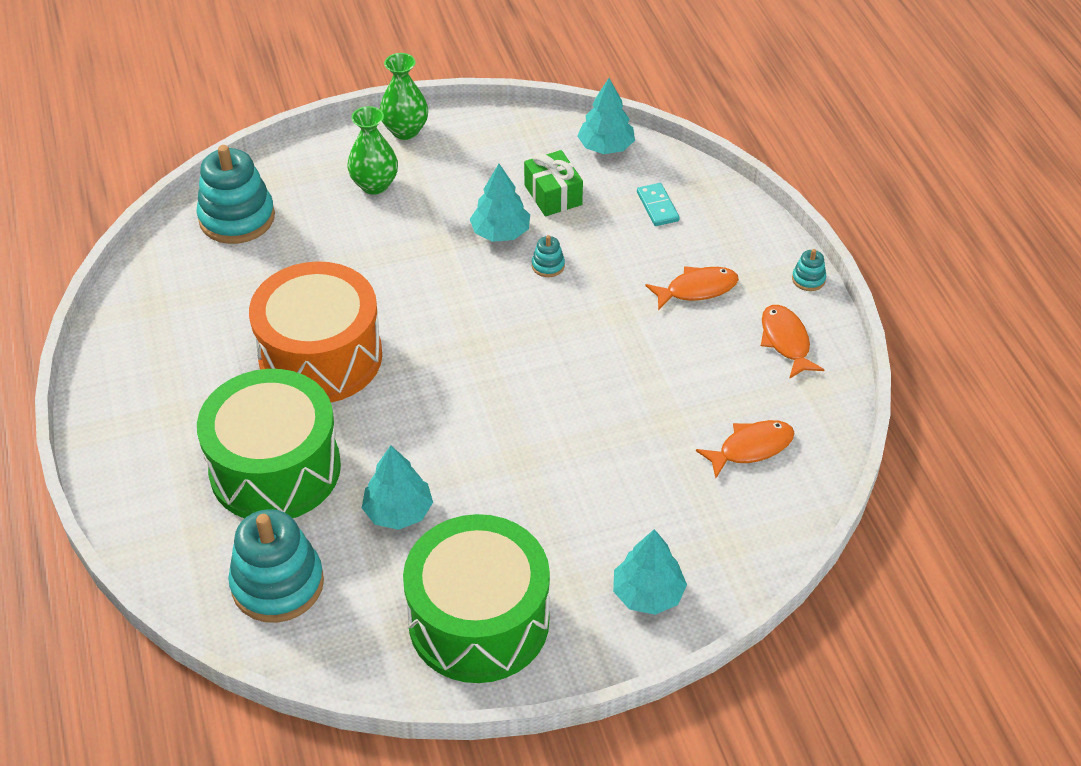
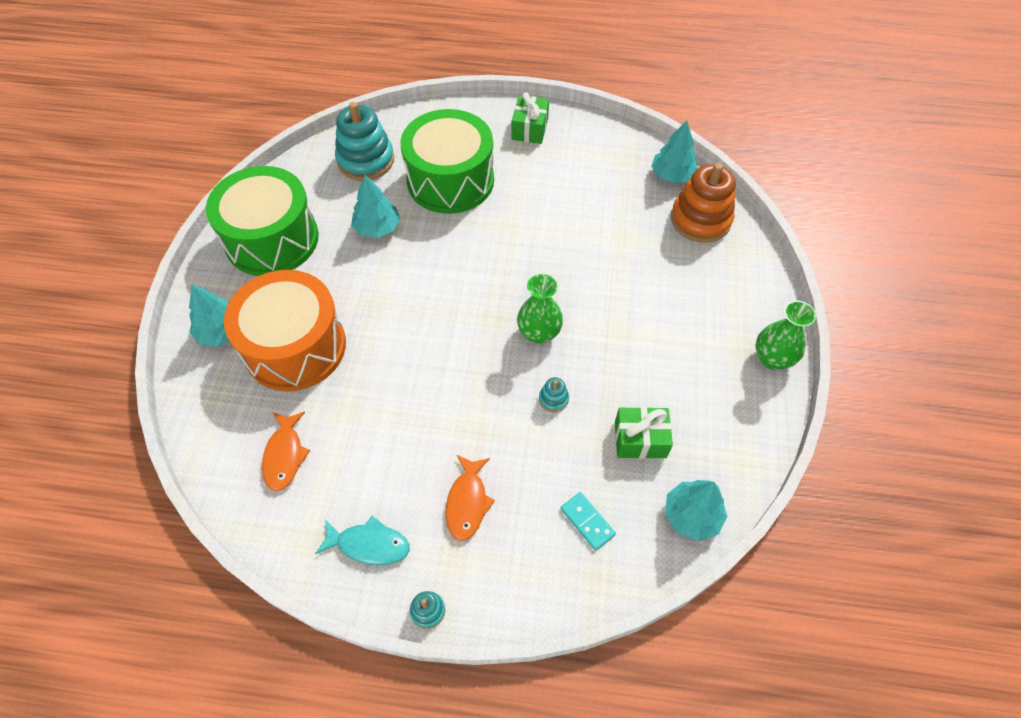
camera: 115 degrees right, 10 degrees up
turquoise stacking toy [196,145,275,244] -> orange stacking toy [671,163,735,243]
orange drum [249,261,382,402] -> orange drum moved to [224,270,346,391]
green vase [347,106,398,195] -> green vase moved to [517,274,563,344]
turquoise tree [470,164,530,242] -> turquoise tree moved to [652,120,698,183]
turquoise domino [637,183,680,226] -> turquoise domino turned 45 degrees clockwise [560,492,616,551]
orange fish [761,305,824,379] -> turquoise fish [315,516,410,566]
none -> green gift [512,92,549,144]

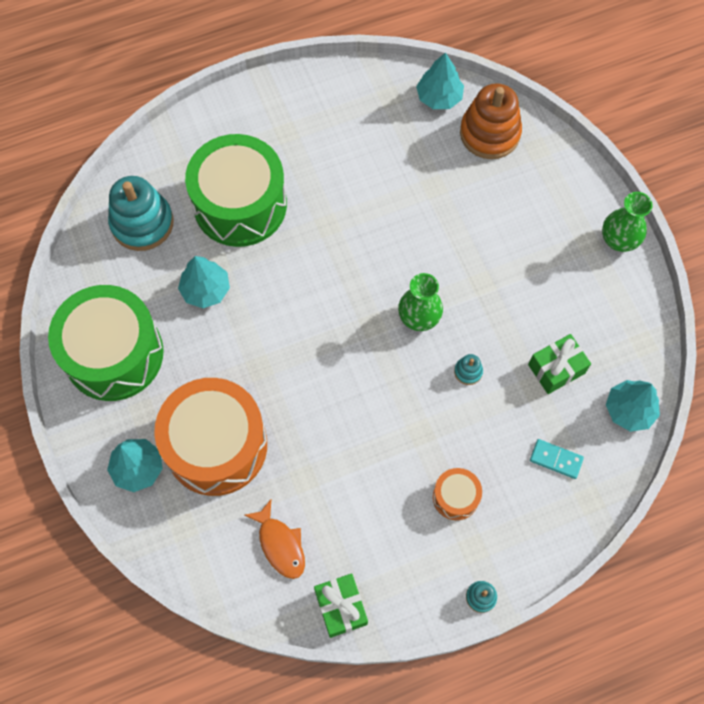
camera: 30 degrees left, 10 degrees up
turquoise fish [315,516,410,566] -> none
orange fish [445,455,495,541] -> orange drum [433,468,482,520]
green gift [512,92,549,144] -> green gift moved to [314,574,368,638]

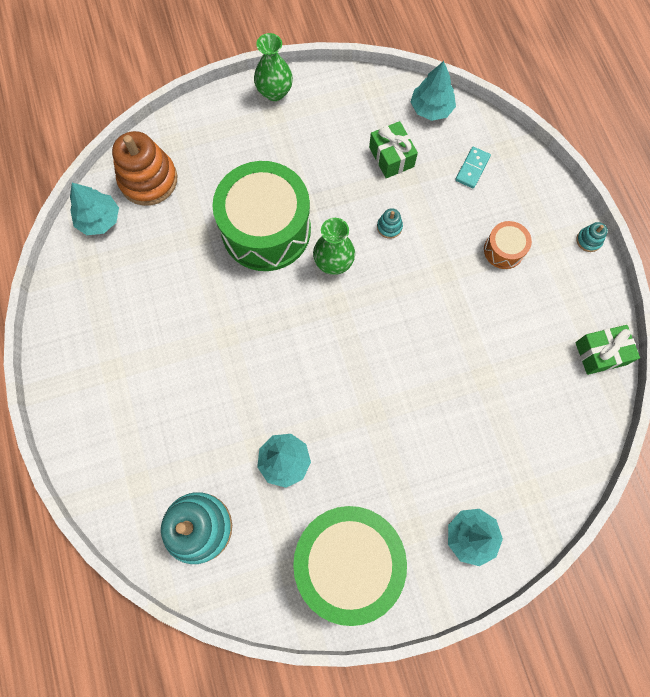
camera: 85 degrees left, 5 degrees up
orange drum [154,378,267,496] -> none
green drum [185,134,287,247] -> green drum moved to [213,161,311,271]
orange fish [244,500,305,579] -> none

